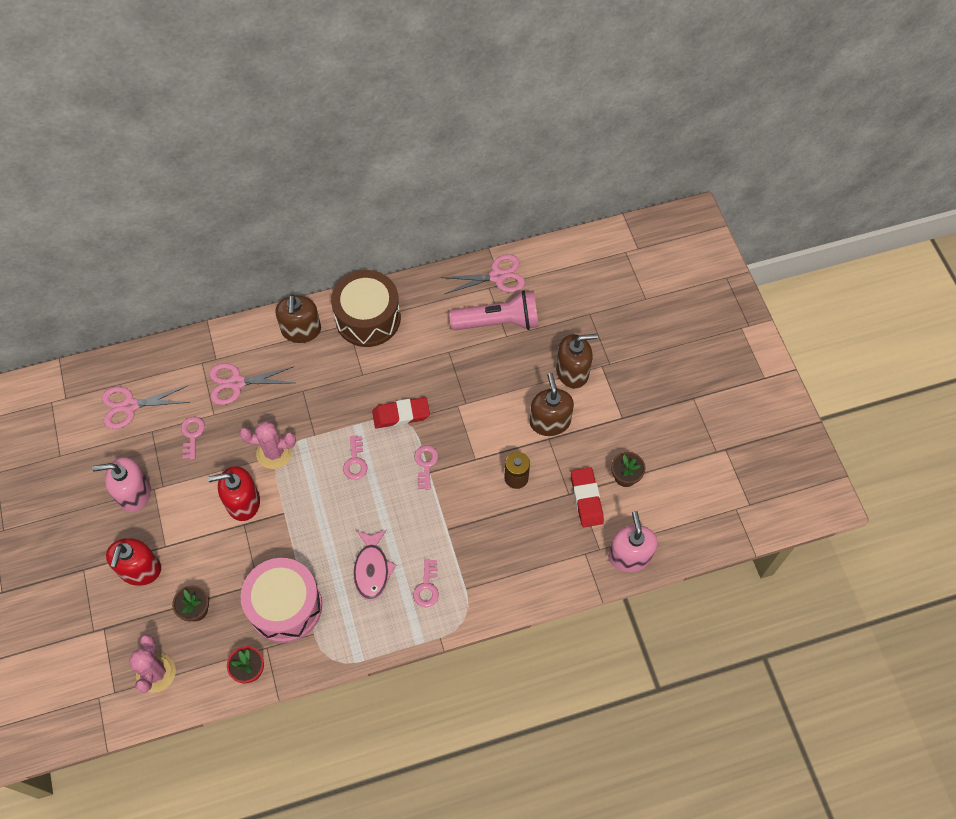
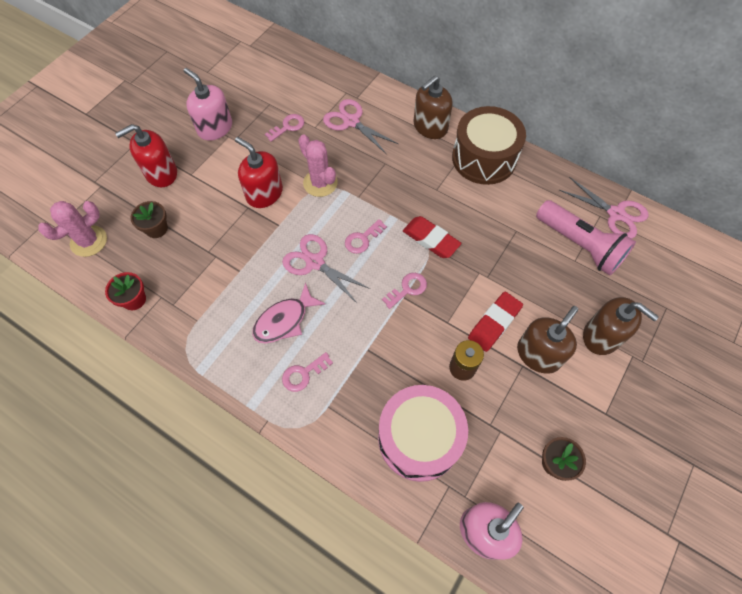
camera: 50 degrees right, 0 degrees up
pink scissors [102,386,190,429] -> pink scissors moved to [282,234,370,303]
pink drum [241,558,322,643] -> pink drum moved to [378,385,468,482]
red eraser [571,467,604,527] -> red eraser moved to [468,292,523,352]

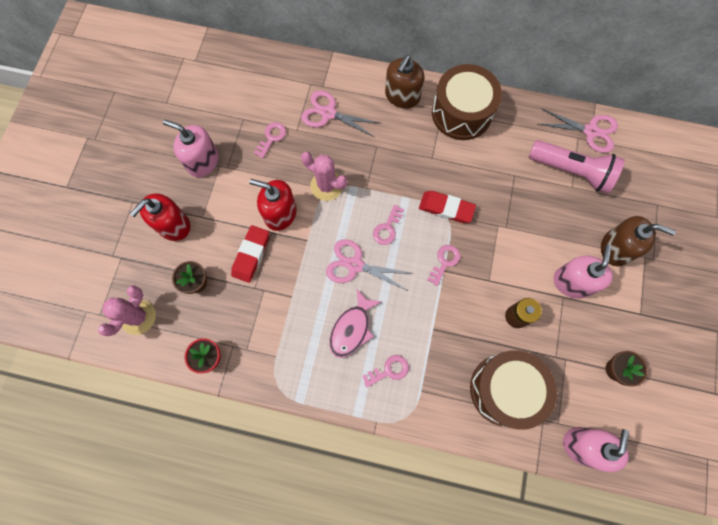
camera: 20 degrees left, 10 degrees up
pink key [282,352,333,392] -> pink key turned 150 degrees counterclockwise [362,355,409,387]
pink drum [378,385,468,482] -> brown drum [470,350,557,430]
red eraser [468,292,523,352] -> red eraser moved to [231,225,269,283]
brown soap dispenser [517,306,578,374] -> pink soap dispenser [554,245,613,299]

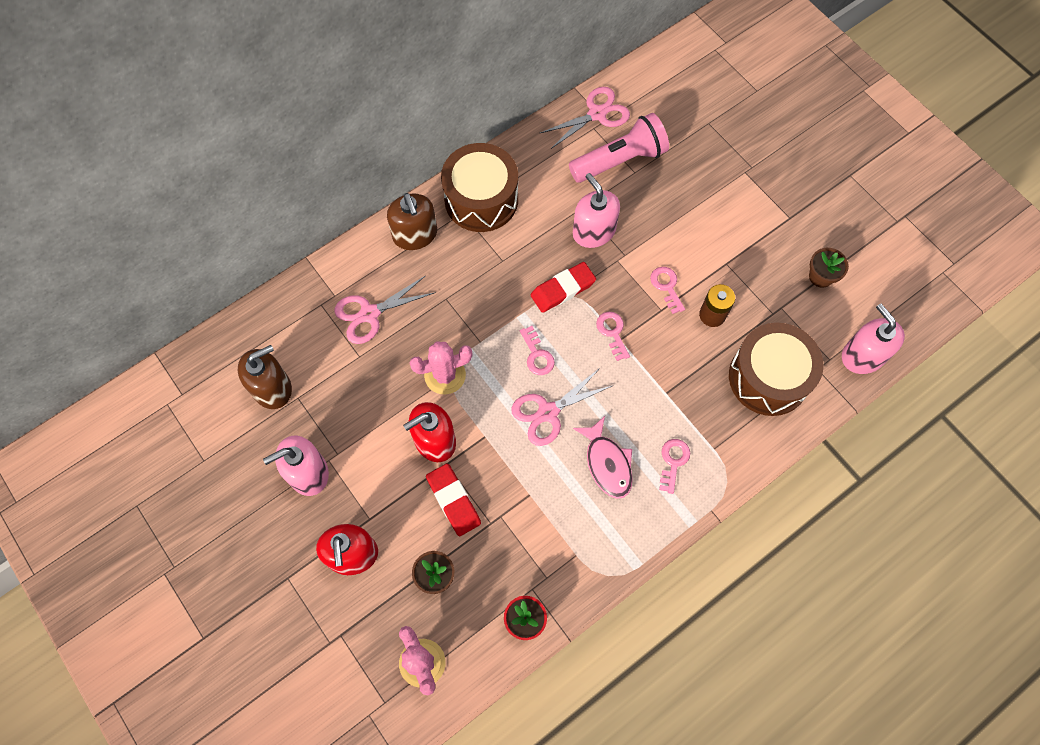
camera: 50 degrees left, 5 degrees down
pink key [254,122,286,159] -> pink key moved to [650,267,685,314]
pink soap dispenser [554,245,613,299] -> pink soap dispenser moved to [573,173,620,248]
brown soap dispenser [601,216,676,266] -> brown soap dispenser moved to [238,345,292,409]

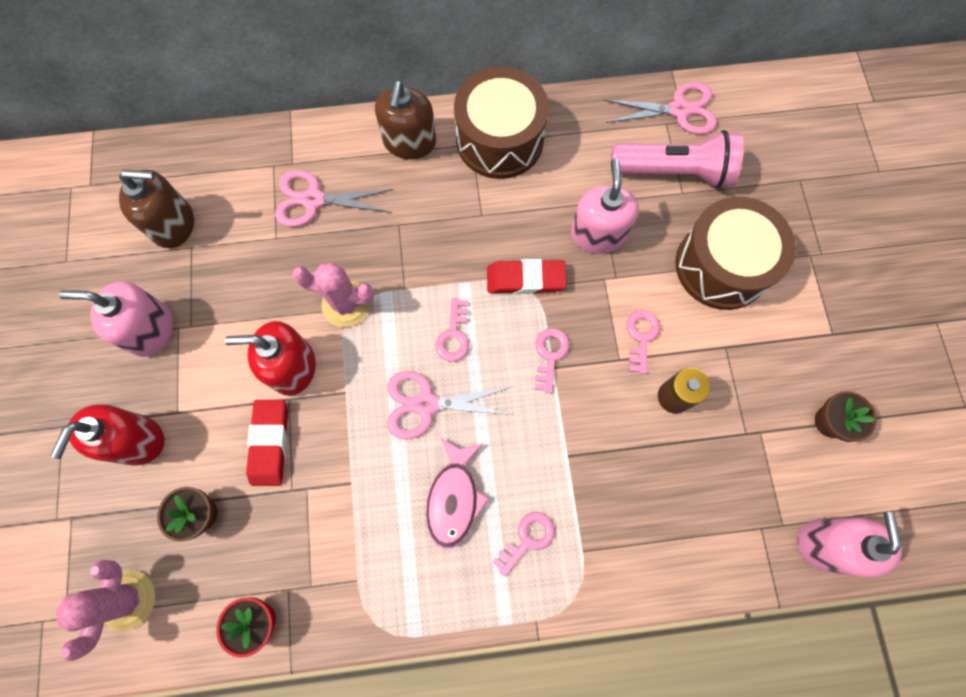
camera: 30 degrees right, 5 degrees up
brown drum [729,323,823,416] -> brown drum moved to [675,197,796,310]

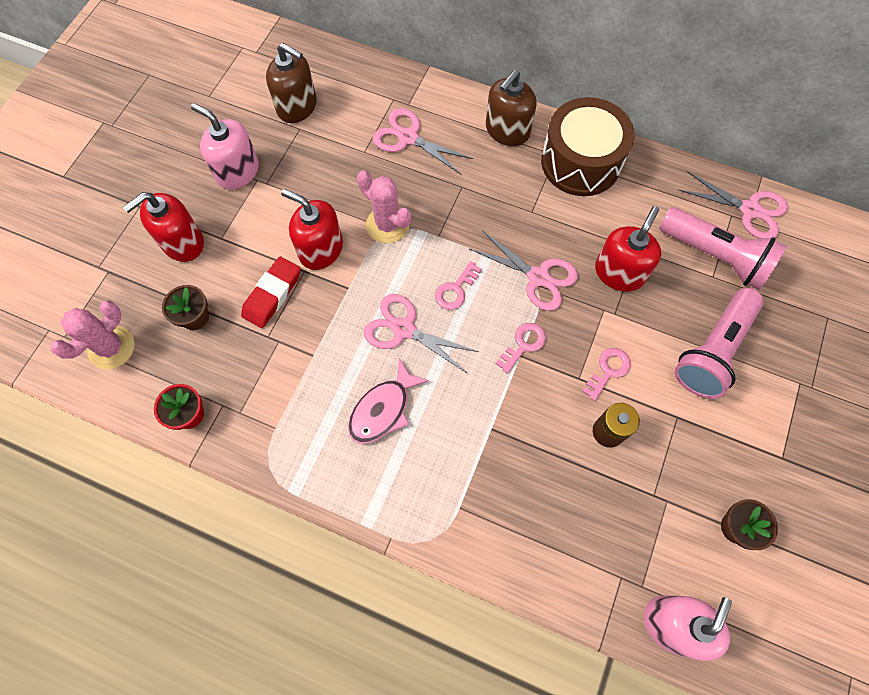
camera: 30 degrees right, 5 degrees down
red eraser [487,259,567,294] -> pink scissors [470,230,578,311]
pink key [492,512,555,577] -> none
pink soap dispenser [571,158,639,254] -> red soap dispenser [595,206,661,292]
brown drum [675,197,796,310] -> pink flashlight [674,288,764,399]

